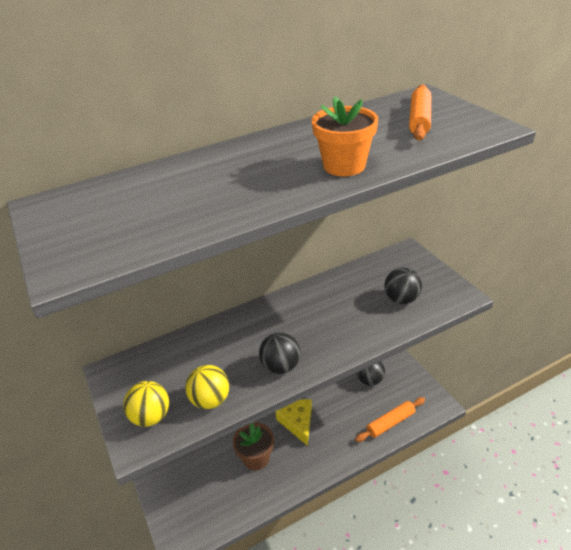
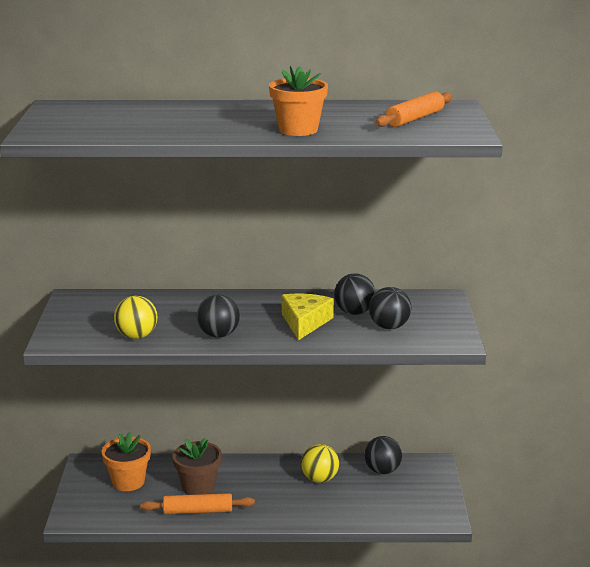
camera: 25 degrees right, 15 degrees down
yellow ball [123,381,169,427] -> yellow ball moved to [301,444,339,483]
yellow cheese [275,399,312,446] -> yellow cheese moved to [282,294,334,340]
orange rolling pin [355,397,425,442] -> orange rolling pin moved to [140,493,255,514]
none -> orange flower pot [102,432,151,491]
none -> black ball [334,274,376,315]

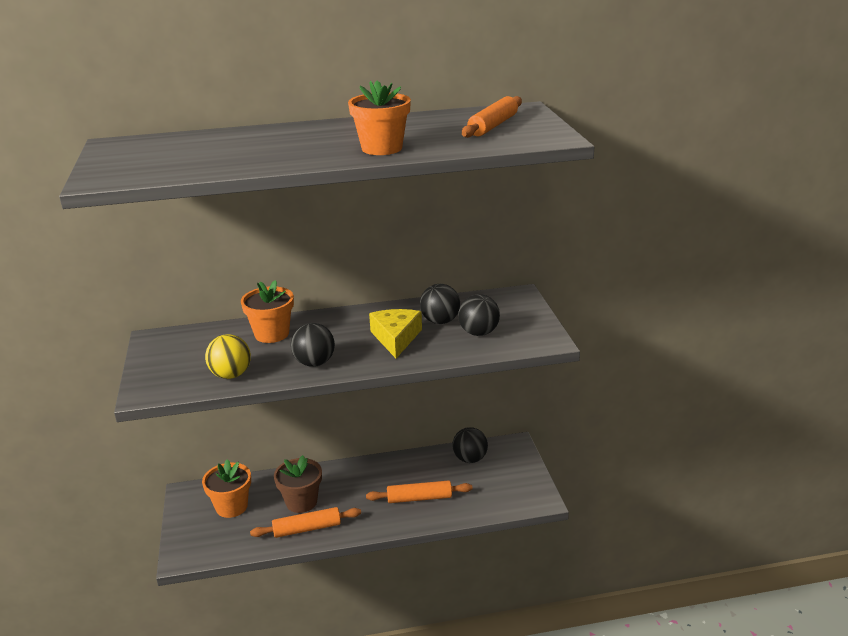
camera: 10 degrees left, 5 degrees up
yellow ball [301,444,339,483] -> none
none -> orange flower pot [241,280,294,343]
none -> orange rolling pin [366,480,472,503]

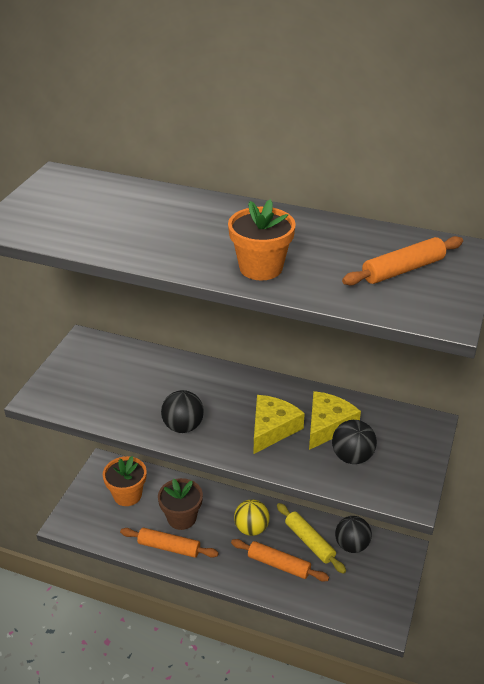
camera: 30 degrees right, 10 degrees up
yellow ball [205,334,251,379] -> yellow ball moved to [234,499,270,536]
orange flower pot [241,280,294,343] -> none
black ball [420,284,460,324] -> yellow cheese [309,391,361,450]
none -> yellow rolling pin [277,503,346,574]

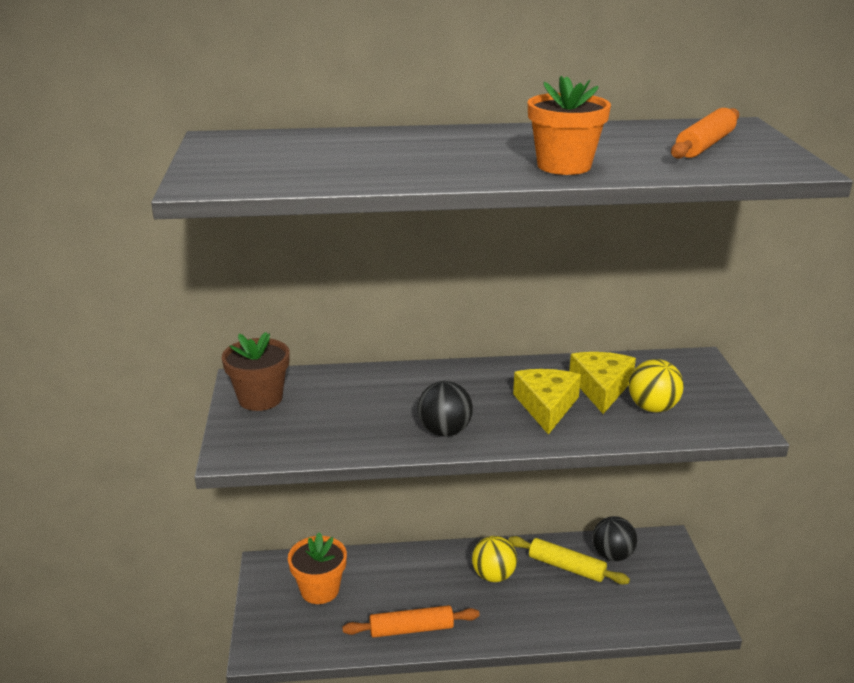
camera: 25 degrees left, 10 degrees down
brown flower pot [158,478,203,530] -> brown flower pot moved to [222,332,289,411]
orange rolling pin [231,539,329,582] -> none
black ball [332,420,377,464] -> yellow ball [629,359,684,412]

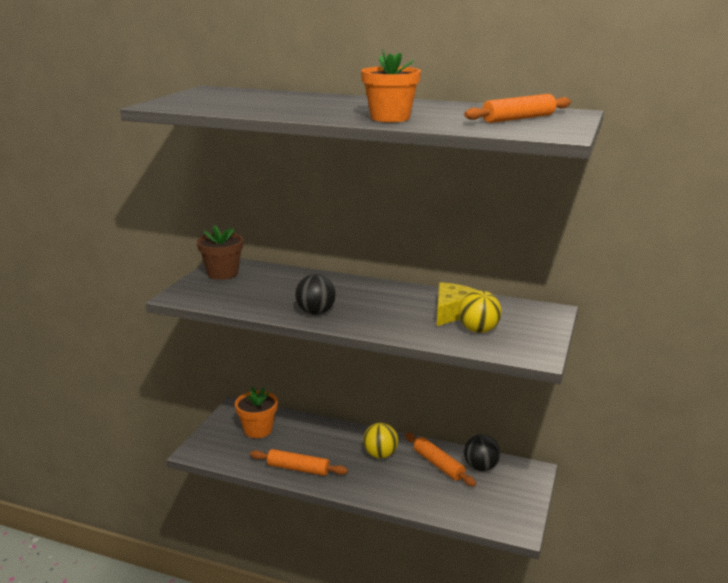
camera: 25 degrees right, 5 degrees down
yellow rolling pin [508,536,630,584] -> orange rolling pin [405,433,476,487]
yellow cheese [513,369,581,435] -> none

